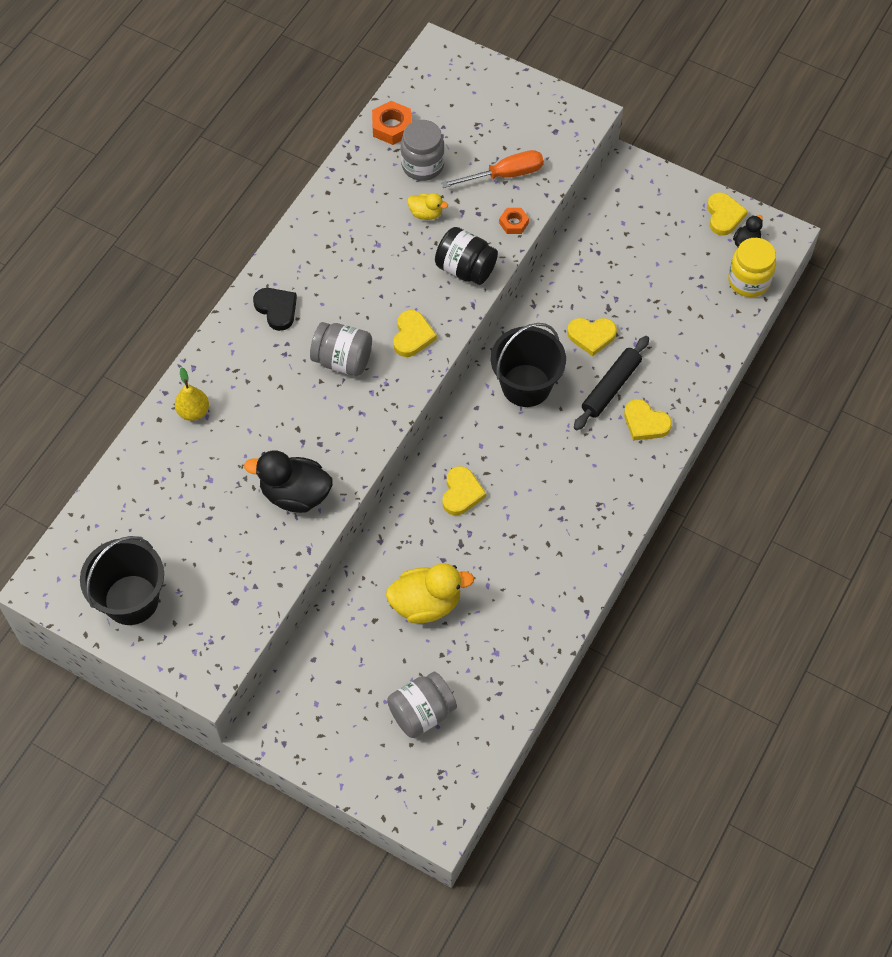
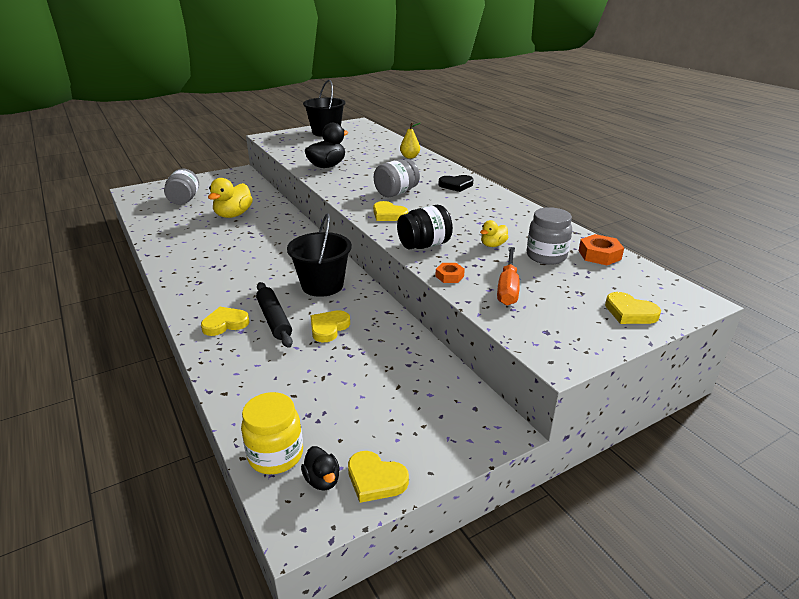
camera: 120 degrees right, 30 degrees down
yellow heart [442,466,486,515] -> yellow heart moved to [605,292,661,324]

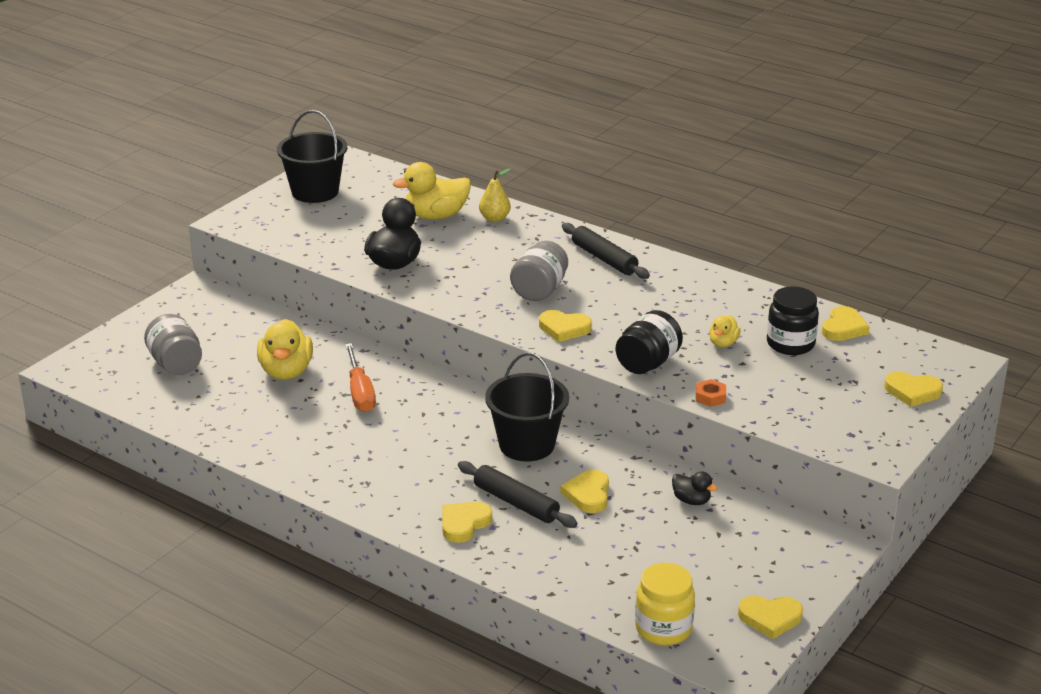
camera: 25 degrees left, 0 degrees up
black duck [301,446,340,491] -> black duck moved to [672,471,717,505]
black heart [439,175,473,192] -> black rolling pin [562,223,650,279]
orange screwdriver [497,247,520,306] -> orange screwdriver moved to [345,343,376,412]
grey jar [527,207,572,265] -> black jar [767,286,819,355]
orange nut [579,234,624,265] -> yellow heart [822,306,870,341]
none -> yellow duck [393,162,471,219]

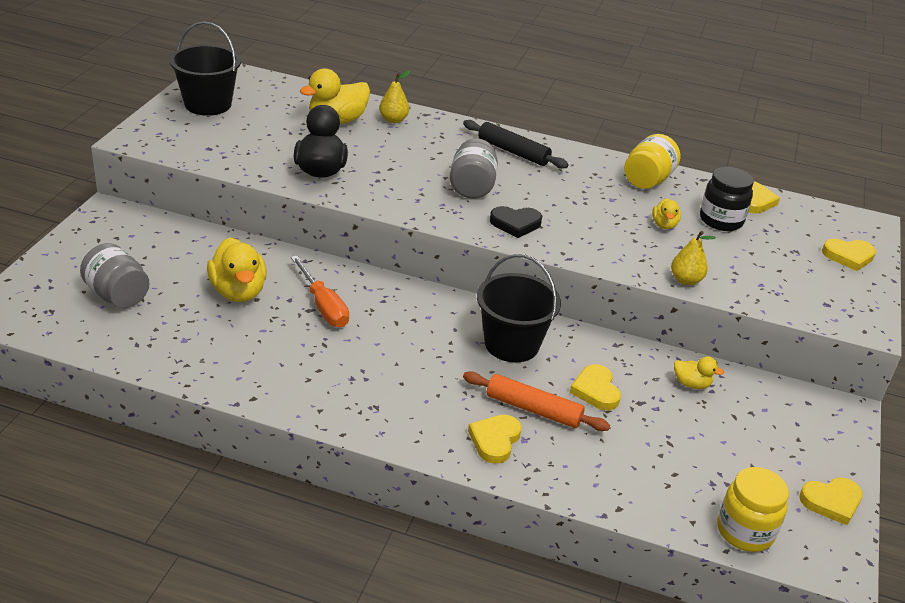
camera: 20 degrees left, 5 degrees up
black rolling pin [458,461,578,528] -> orange rolling pin [463,371,610,431]
yellow heart [539,310,592,342] -> black heart [490,206,542,238]
black jar [615,310,683,374] -> none
black duck [672,471,717,505] -> yellow duck [674,356,724,389]
orange nut [696,379,726,407] -> yellow pear [671,231,716,285]
none -> yellow jar [624,134,680,189]

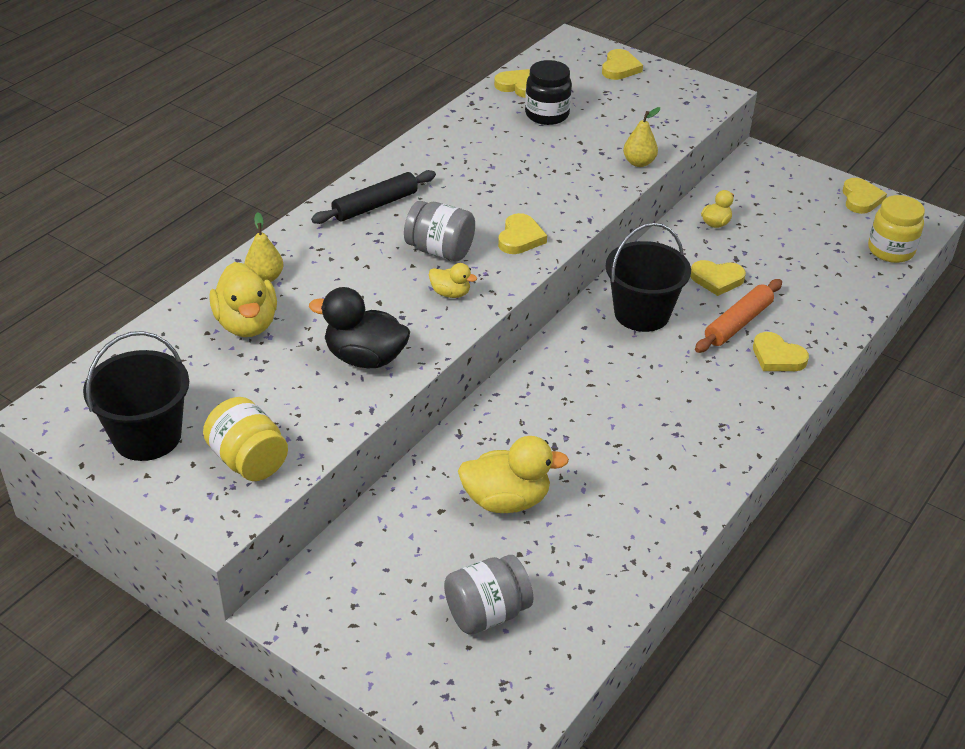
camera: 70 degrees left, 5 degrees up
orange screwdriver [291,256,349,327] -> none
black heart [490,206,542,238] -> yellow heart [498,213,547,254]
yellow jar [624,134,680,189] -> yellow jar moved to [203,397,288,481]
yellow duck [652,198,681,229] -> yellow duck moved to [429,263,477,298]

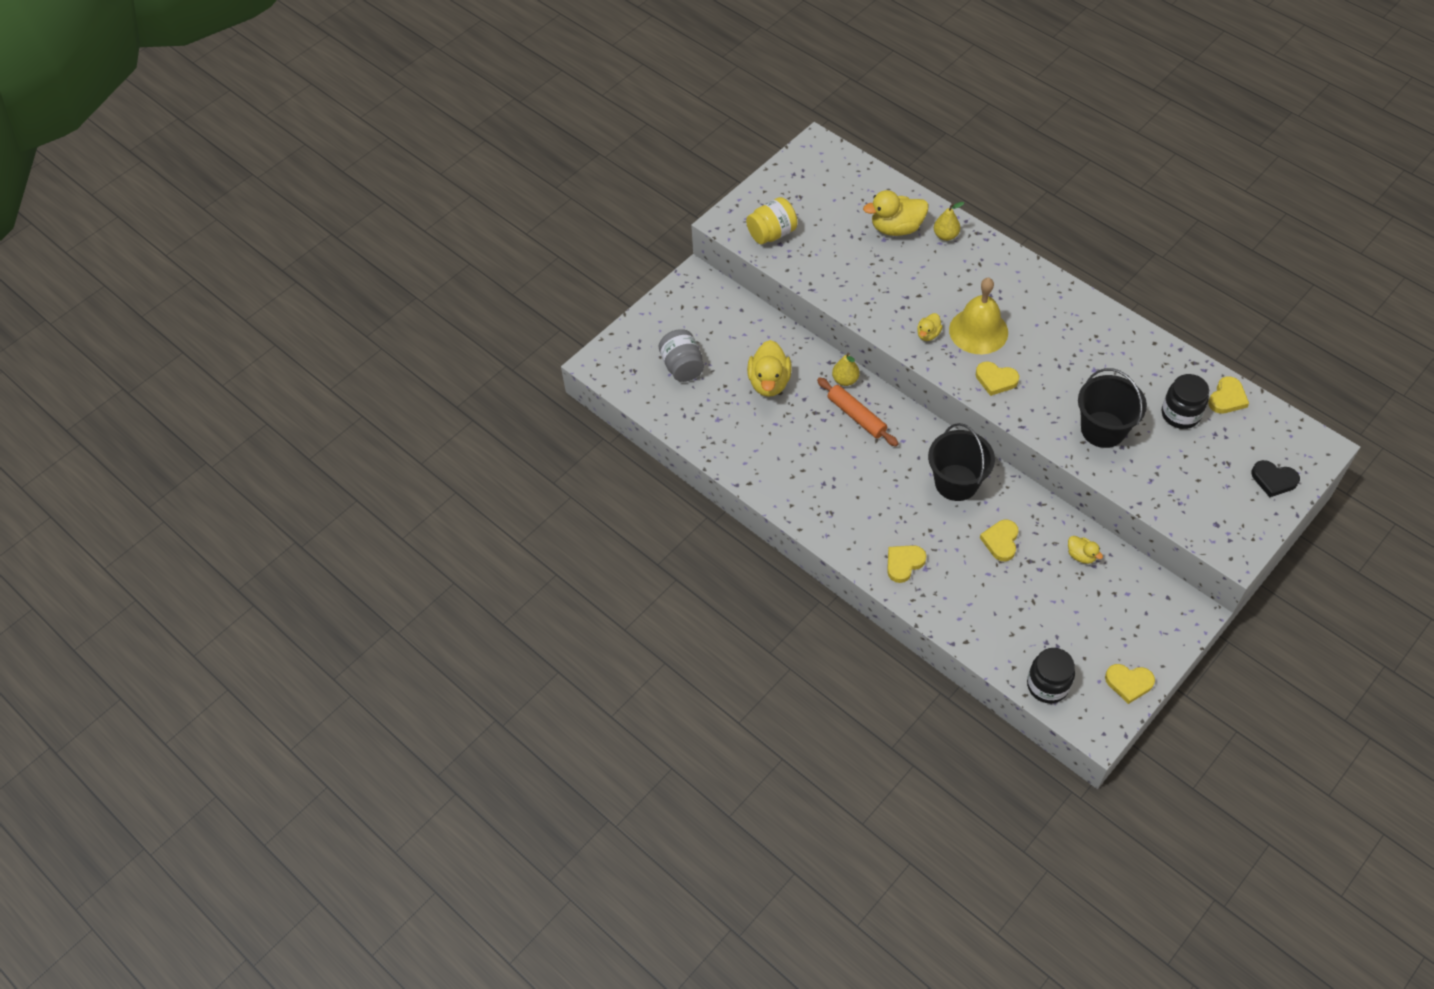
camera: 100 degrees right, 15 degrees up
black bucket [83,331,189,461] -> black bucket moved to [1078,368,1147,448]
black duck [309,287,410,368] -> none
black rolling pin [311,170,436,224] -> none
grey jar [404,201,475,261] -> yellow bell [949,278,1008,354]
yellow heart [602,49,643,80] -> black heart [1252,460,1300,497]
yellow pear [623,107,660,167] -> yellow pear moved to [832,353,859,386]
orange rolling pin [695,279,782,353] -> orange rolling pin moved to [817,377,899,447]
yellow jar [868,195,925,263] -> black jar [1027,648,1075,703]

